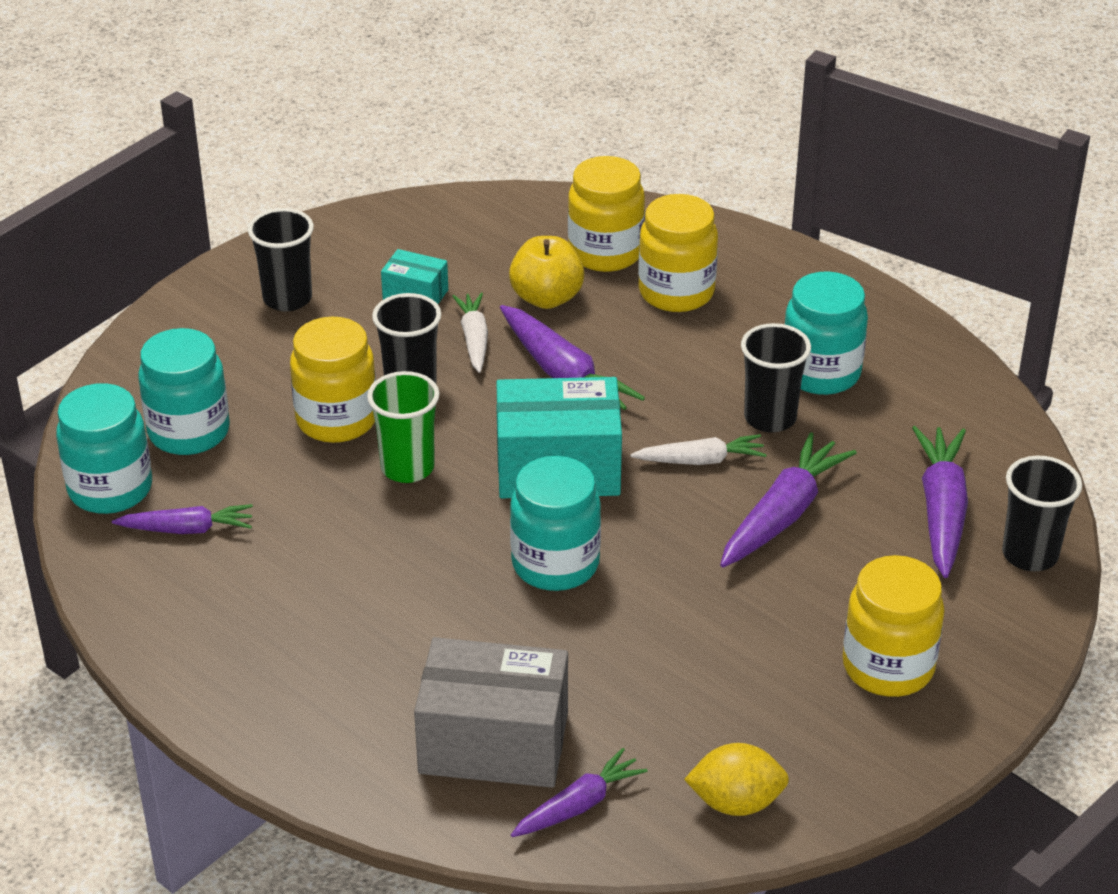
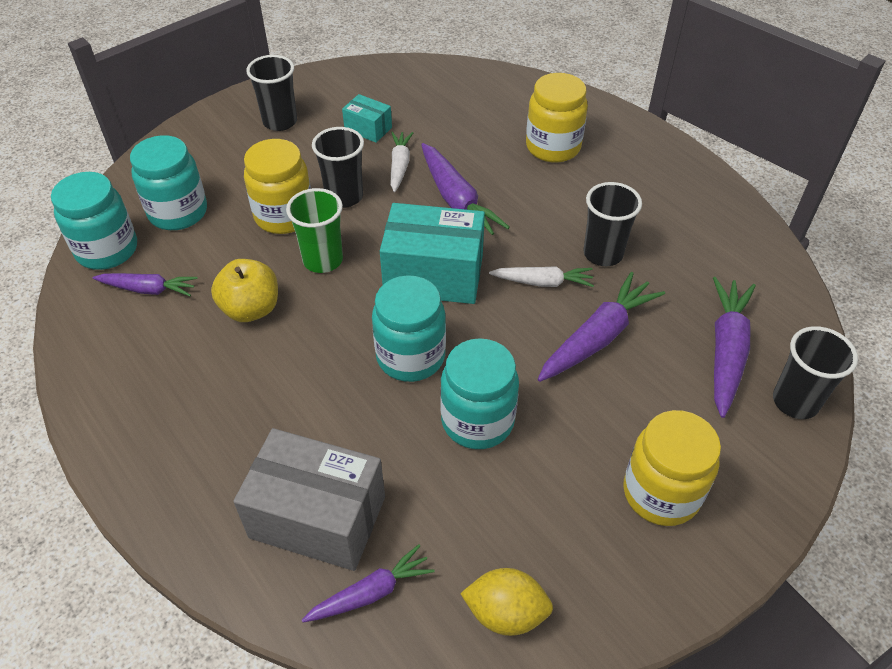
camera: 10 degrees right, 10 degrees up
yellow apple [509,236,584,309] -> yellow apple moved to [211,259,278,322]
yellow jar [568,156,645,272] -> none
turquoise jar [785,271,868,395] -> turquoise jar moved to [440,338,519,449]

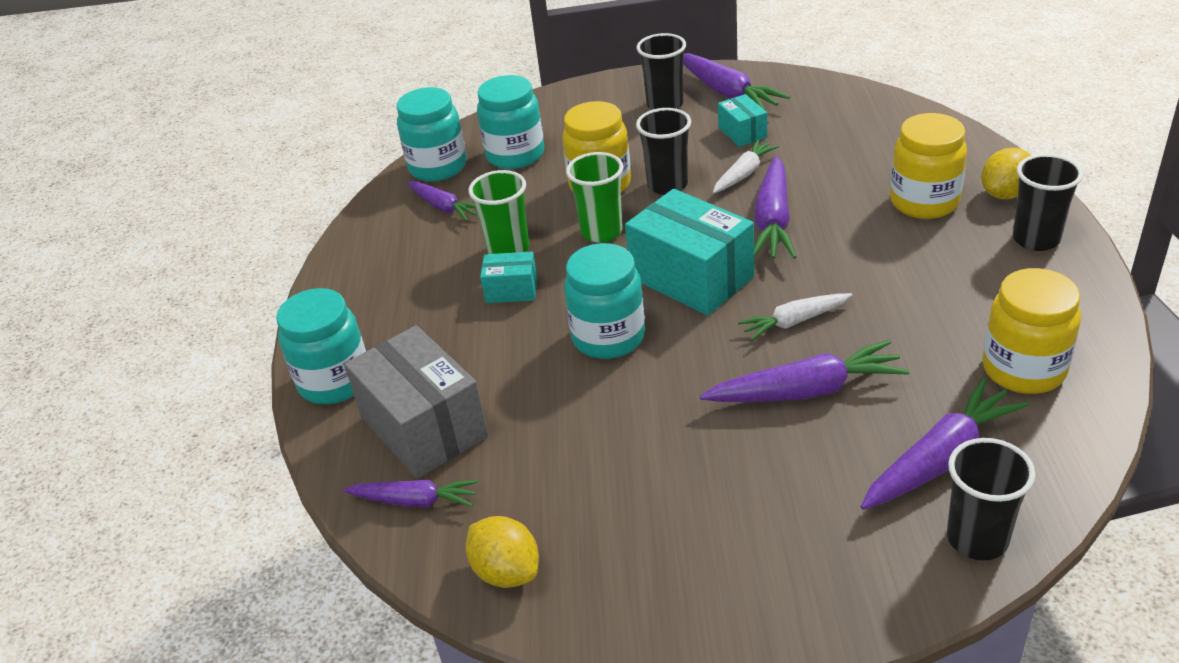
camera: 40 degrees right, 10 degrees down
yellow apple [211,259,278,322] -> green cup [469,170,530,254]
turquoise jar [440,338,519,449] -> turquoise jar moved to [276,288,366,404]
white carrot [489,266,594,287] -> white carrot turned 120 degrees clockwise [738,293,852,340]
black cup [584,182,642,266] -> black cup moved to [1013,154,1083,251]
yellow jar [623,410,721,526] -> yellow jar moved to [982,268,1081,394]
none -> turquoise box [480,252,537,303]
none -> purple carrot [683,53,790,111]
none -> yellow lemon [981,148,1031,199]

